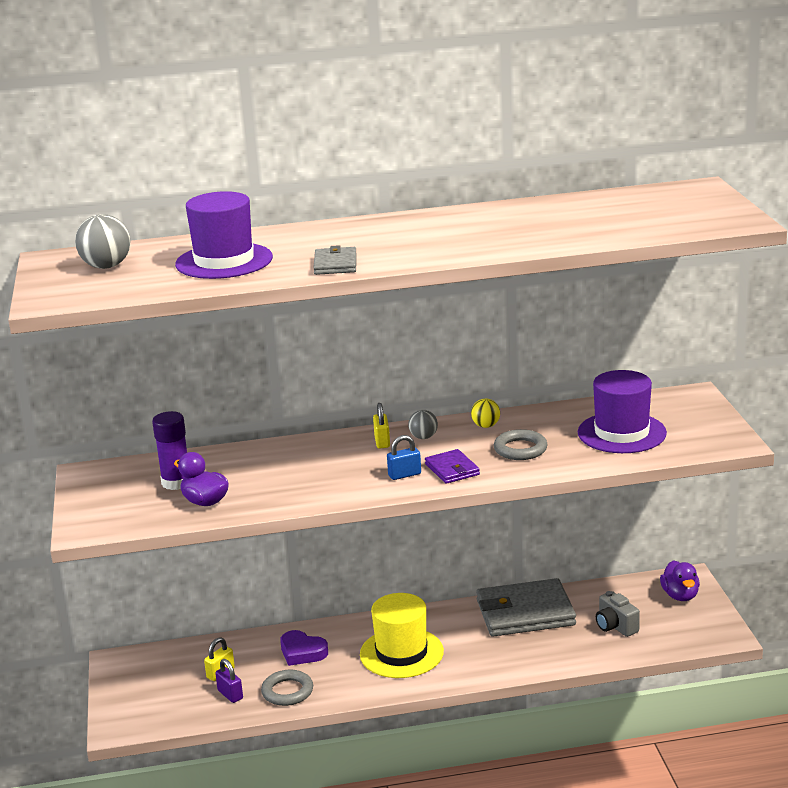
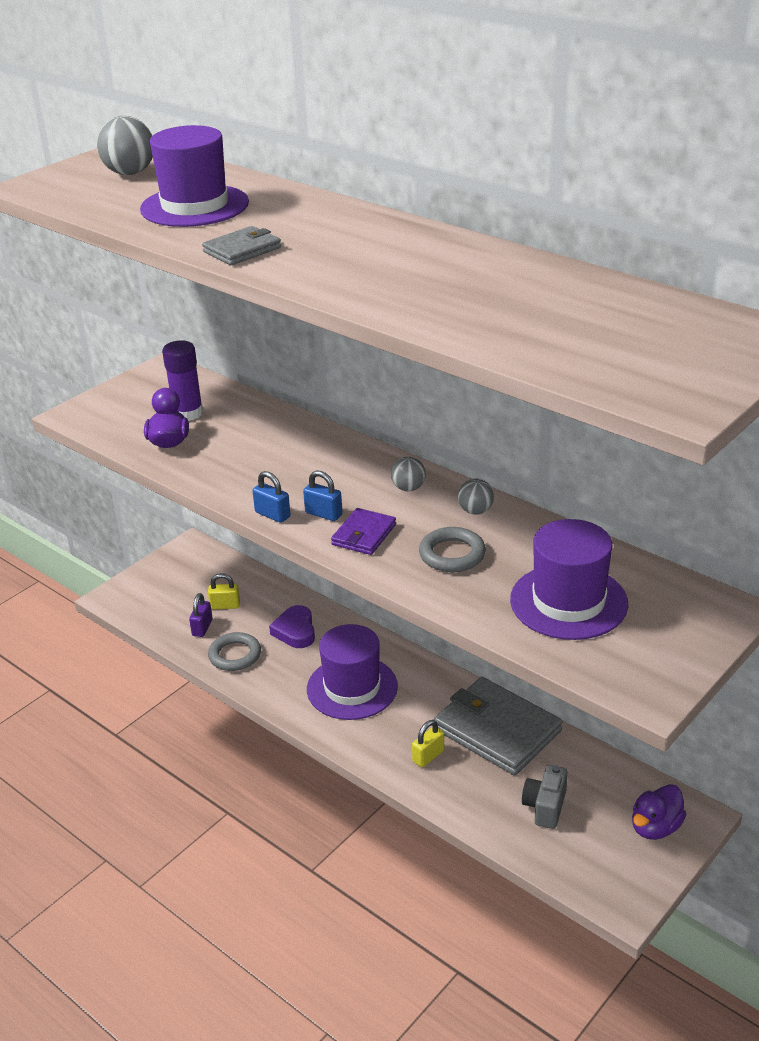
camera: 50 degrees right, 10 degrees up
yellow hat [360,593,444,678] -> purple hat [307,624,398,720]
yellow padlock [373,403,390,448] -> yellow padlock moved to [412,720,444,767]
yellow ball [471,398,500,428] -> grey ball [458,479,494,514]
none -> blue padlock [252,471,290,523]

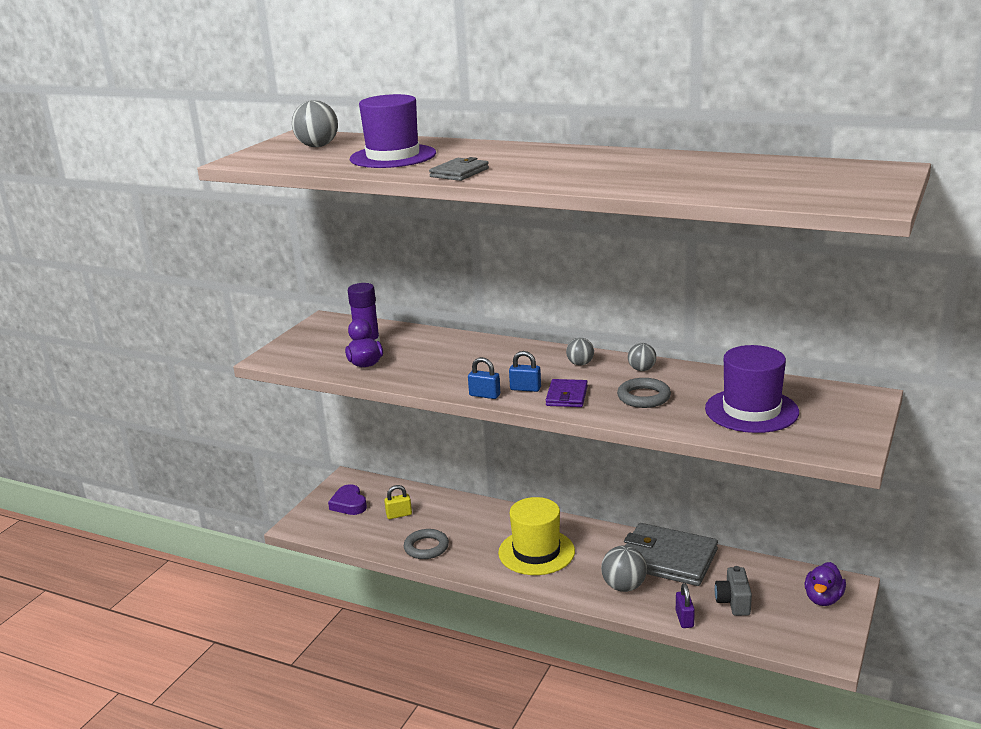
camera: 15 degrees left, 10 degrees down
purple padlock [189,593,213,637] -> purple padlock moved to [676,583,695,628]
purple heart [269,605,315,648] -> purple heart moved to [328,484,367,515]
purple hat [307,624,398,720] -> yellow hat [498,497,575,575]
yellow padlock [412,720,444,767] -> grey ball [601,546,647,592]

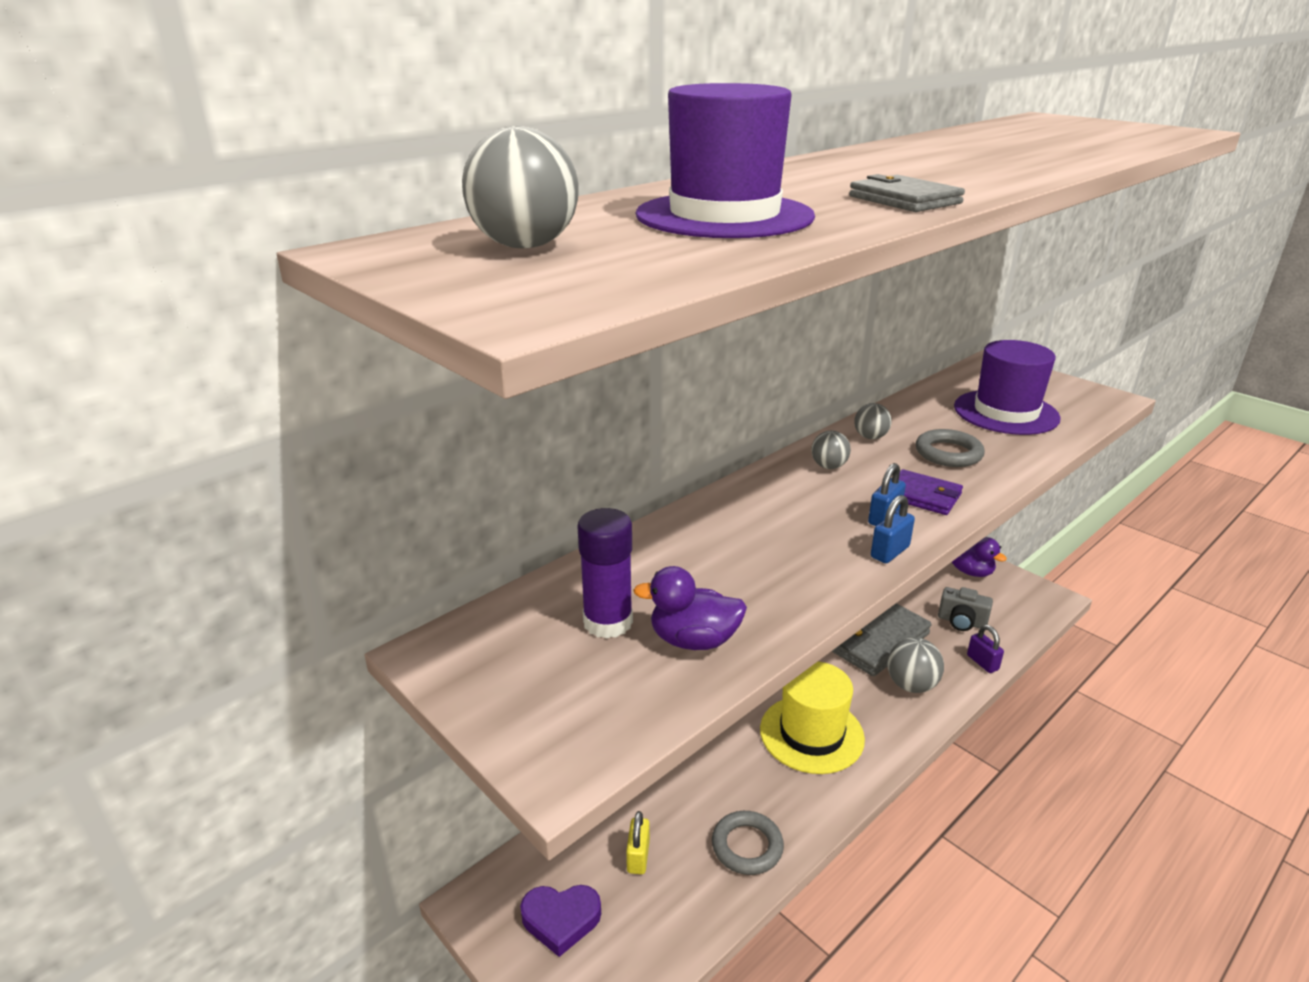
camera: 70 degrees left, 5 degrees up
purple padlock [676,583,695,628] -> purple padlock turned 45 degrees clockwise [967,625,1004,673]

